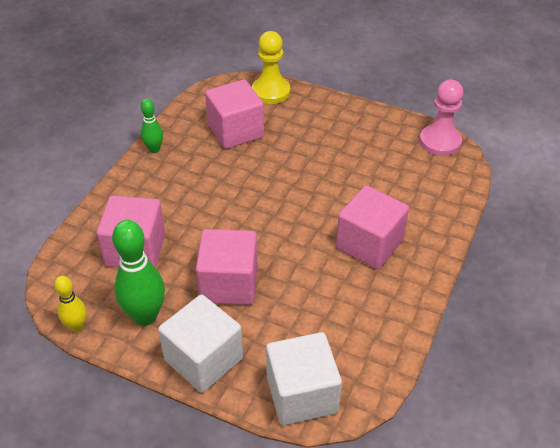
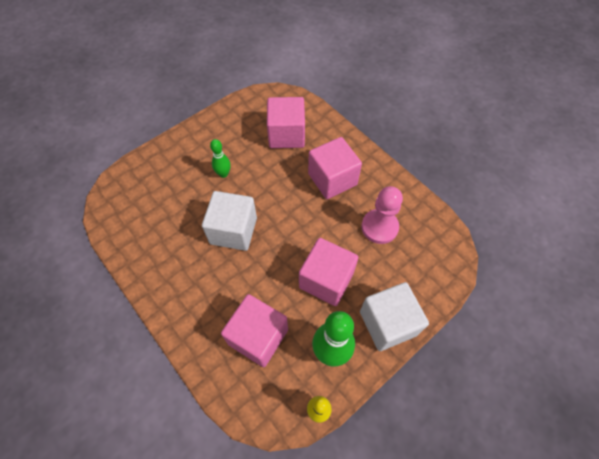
camera: 65 degrees left, 15 degrees up
green bowling pin [141,99,163,153] -> green bowling pin moved to [210,139,231,178]
pink cube [205,79,264,149] -> pink cube moved to [267,97,305,148]
yellow pawn [252,31,290,104] -> none
white cube [266,332,342,425] -> white cube moved to [202,191,257,251]
pink pawn [419,80,463,156] -> pink pawn moved to [361,186,403,244]

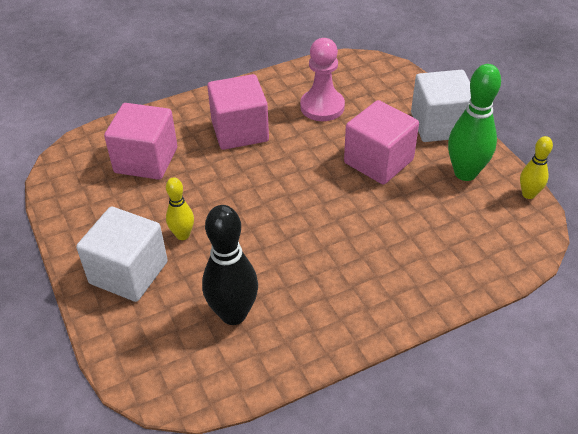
camera: 75 degrees left, 15 degrees down
white cube [202,191,257,251] -> white cube moved to [76,206,168,302]
green bowling pin [210,139,231,178] -> yellow bowling pin [166,178,194,240]
pink cube [221,294,288,367] -> none
none -> black bowling pin [202,205,258,325]

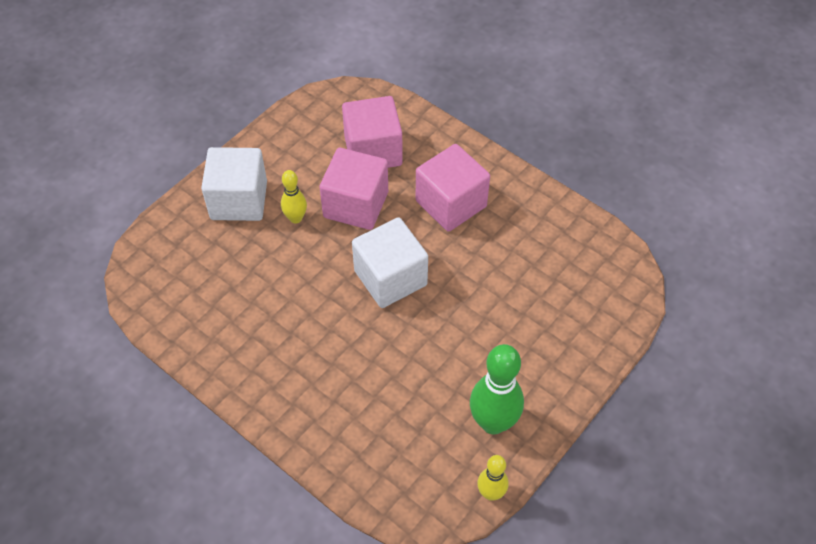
camera: 65 degrees right, 10 degrees up
black bowling pin [202,205,258,325] -> none
pink pawn [300,38,345,121] -> none
pink cube [344,100,419,185] -> pink cube moved to [320,148,388,230]
white cube [411,70,471,142] -> white cube moved to [352,217,428,308]

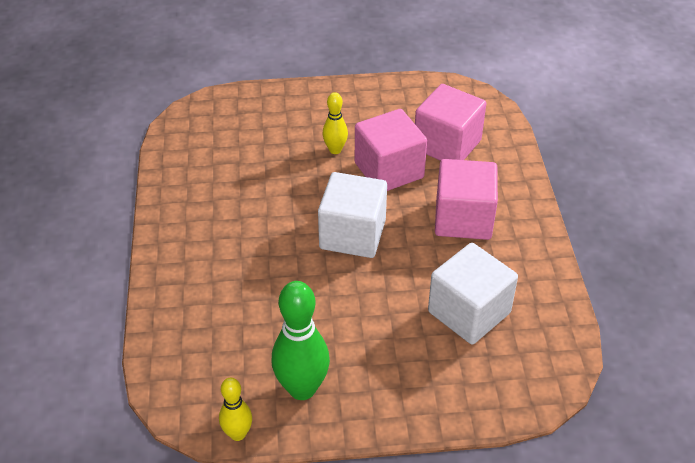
camera: 45 degrees right, 10 degrees down
white cube [201,147,267,221] -> white cube moved to [428,243,518,344]

